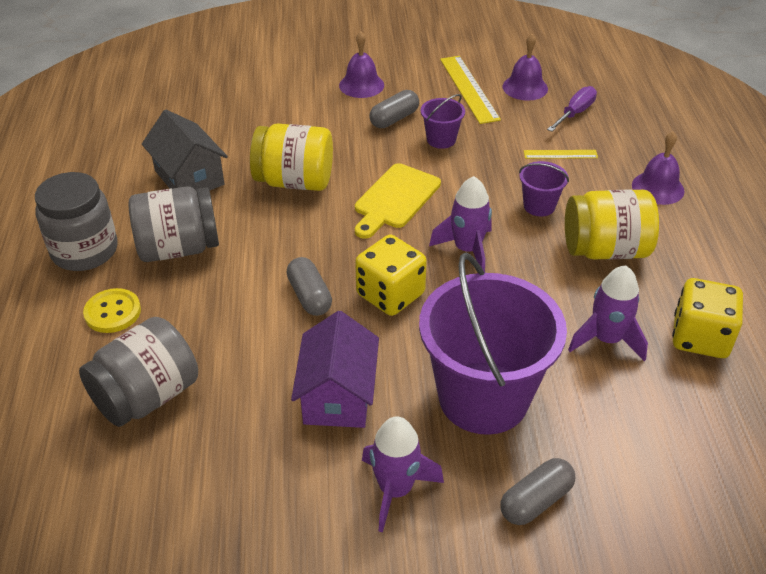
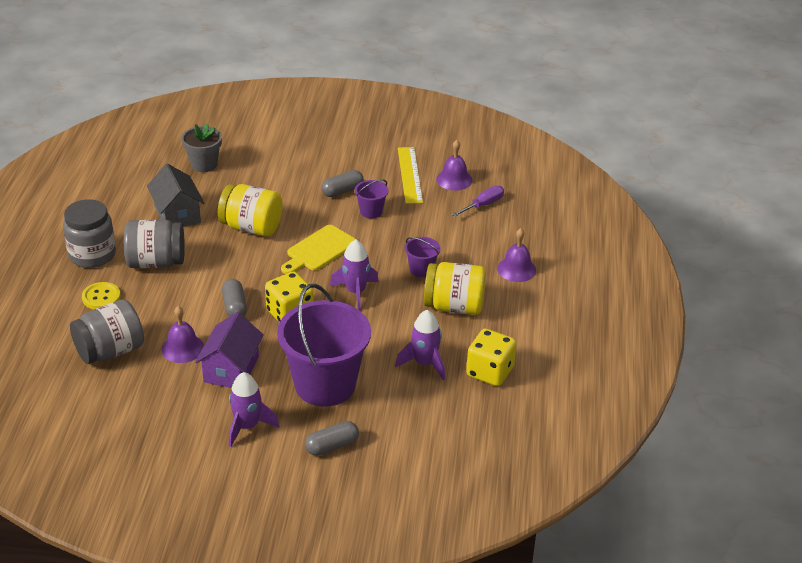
camera: 10 degrees right, 5 degrees down
purple bell [339,31,384,98] -> purple bell moved to [162,306,204,363]
yellow ruler [524,150,598,159] -> none
none -> grey flower pot [182,123,222,172]

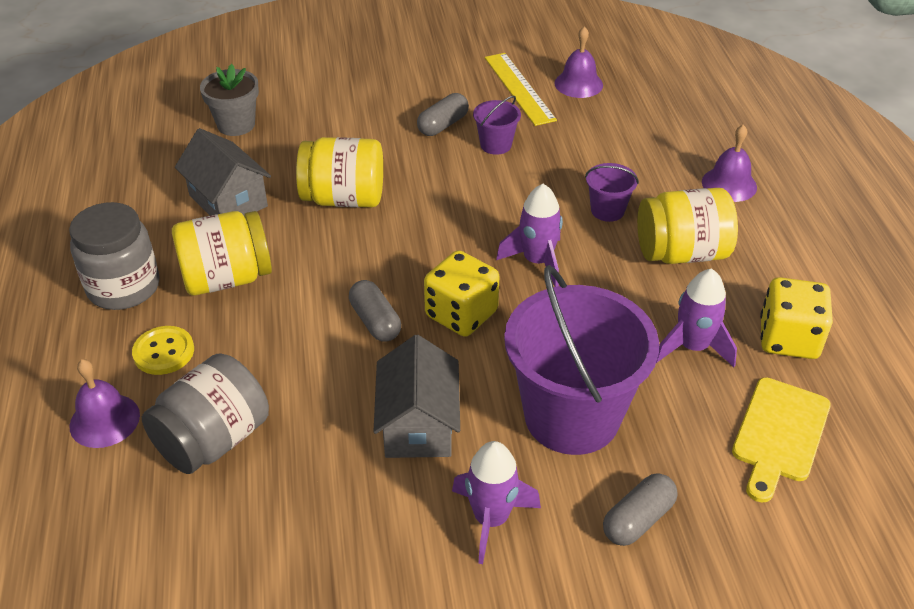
camera: 15 degrees left, 5 degrees up
grey jar [124,220,185,268] -> yellow jar [172,211,272,296]
purple bell [162,306,204,363] -> purple bell moved to [69,359,140,448]
purple house [195,312,264,388] -> grey house [373,335,460,458]
yellow cutting board [281,225,356,274] -> yellow cutting board moved to [732,377,831,503]
purple screwdriver [452,186,504,217] -> none

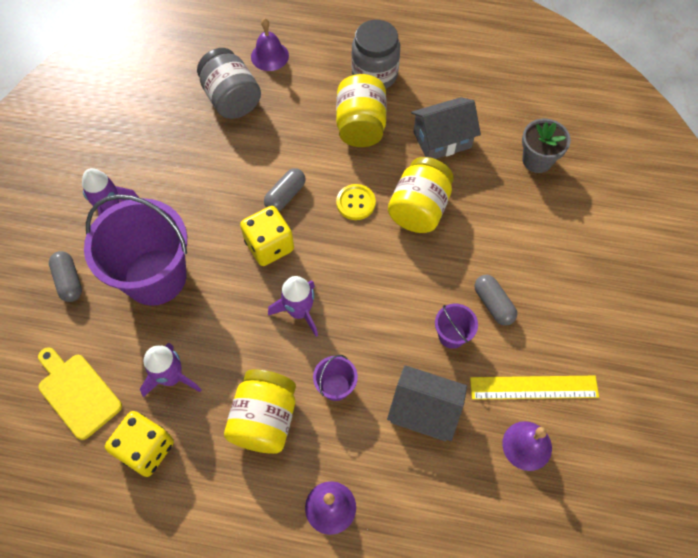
camera: 110 degrees right, 20 degrees up
yellow button [132,326,194,375] -> yellow button moved to [336,184,376,220]
grey capsule [349,280,401,342] -> grey capsule turned 45 degrees counterclockwise [264,168,306,211]
grey house [373,335,460,458] -> grey house moved to [387,365,467,441]

